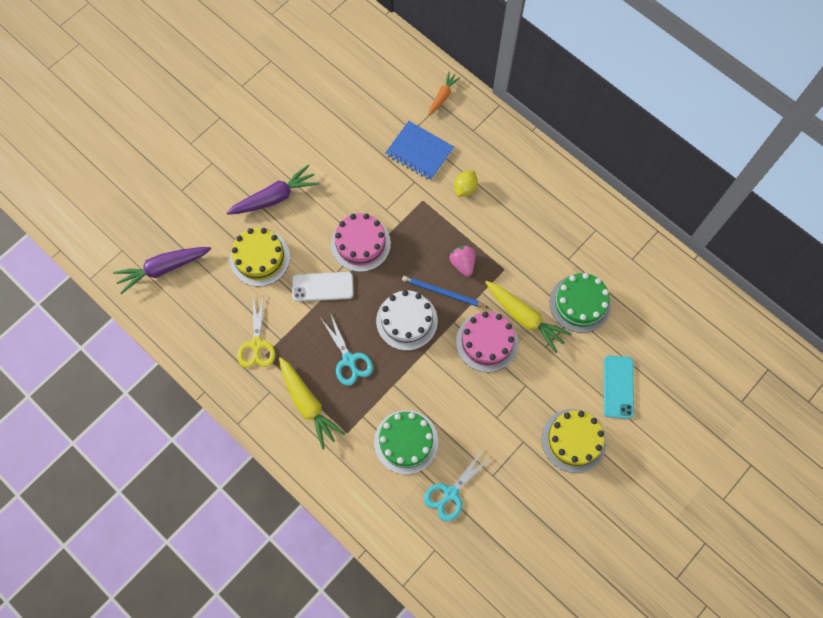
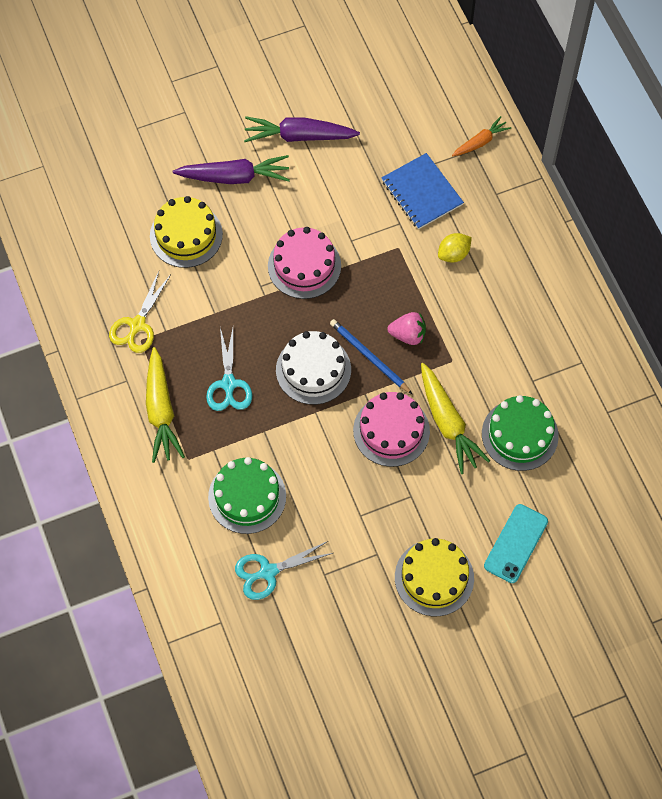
camera: 25 degrees right, 5 degrees down
purple carrot [113,247,211,294] -> purple carrot moved to [244,116,360,142]
white phone [292,272,353,302] -> none
pink strawberry [450,245,475,276] -> pink strawberry turned 90 degrees clockwise [387,312,426,345]

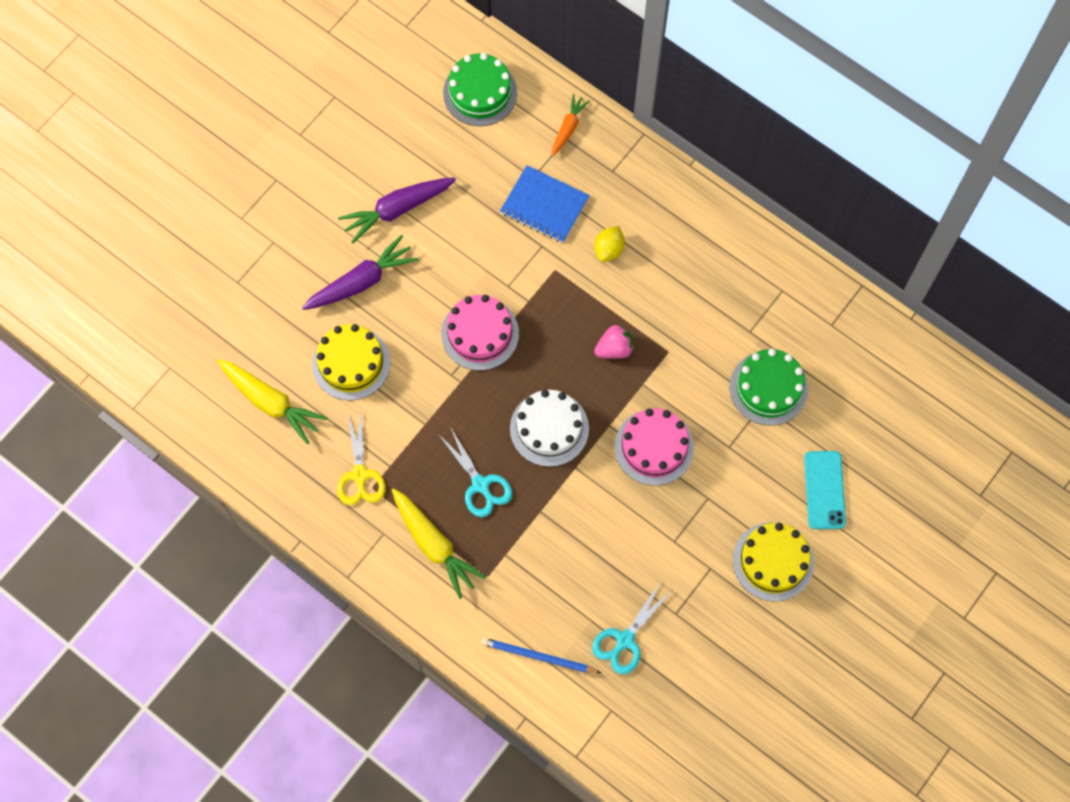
camera: 30 degrees left, 5 degrees up
green cake [208,457,286,534] -> green cake moved to [443,53,517,126]
blue pencil [330,319,412,394] -> blue pencil moved to [481,638,601,673]
yellow carrot [421,363,490,474] -> yellow carrot moved to [217,359,327,444]

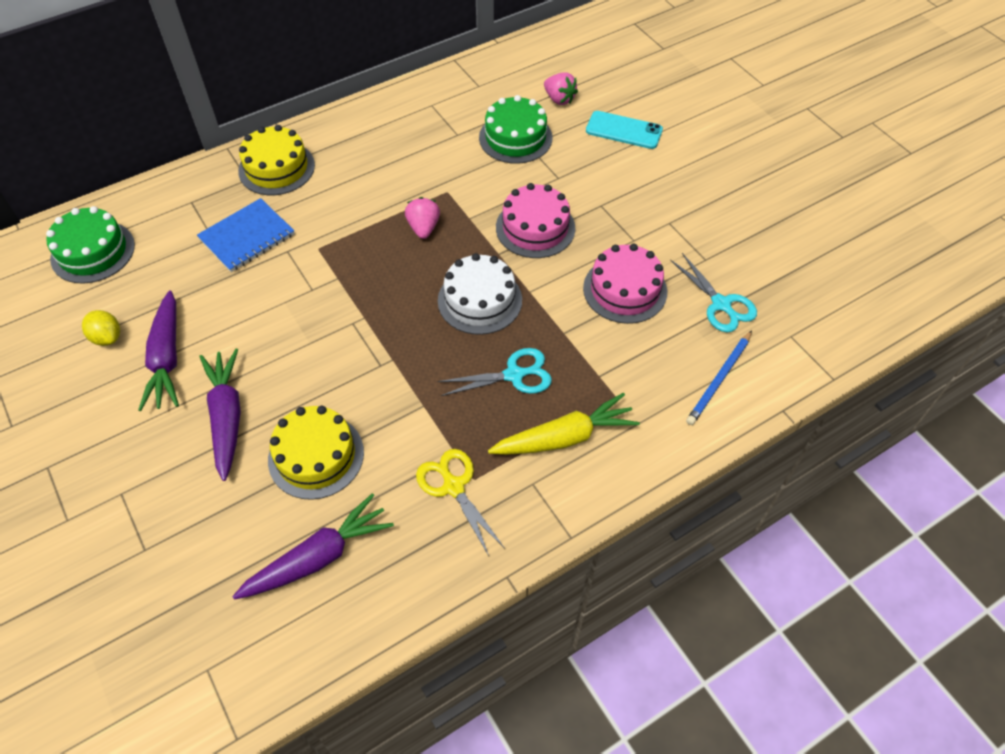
camera: 70 degrees left, 15 degrees down
yellow carrot [217,359,327,444] -> purple carrot [232,493,394,600]
yellow scissors [337,410,385,506] -> yellow scissors turned 135 degrees counterclockwise [416,449,504,556]
pink cake [441,295,519,371] -> pink cake moved to [583,244,667,324]
orange carrot [552,94,590,156] -> none
yellow lemon [595,226,625,262] -> yellow lemon moved to [82,310,120,346]
yellow cake [733,522,814,602] -> yellow cake moved to [238,125,315,195]
none -> pink strawberry [544,72,578,105]

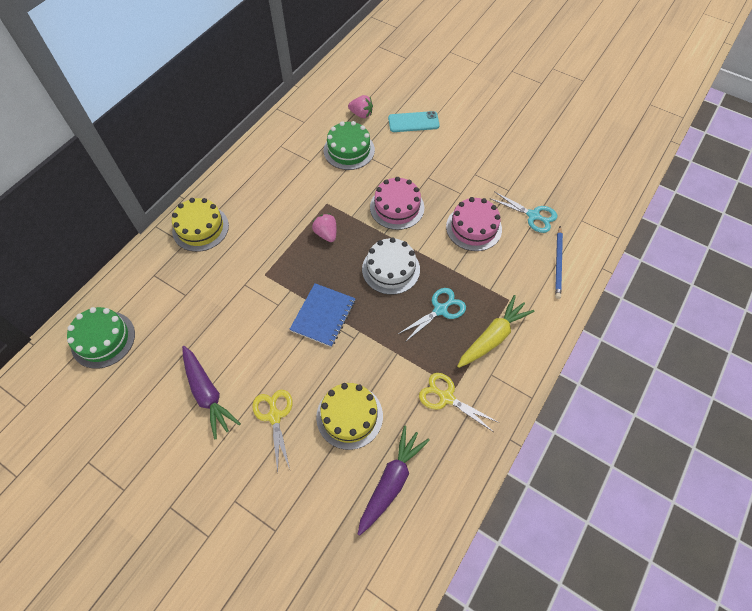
camera: 25 degrees left, 5 degrees up
yellow lemon [82,310,120,346] -> none
blue notebook [197,198,295,272] -> blue notebook moved to [289,283,356,347]
purple carrot [199,349,241,481] -> yellow scissors [253,390,292,473]

